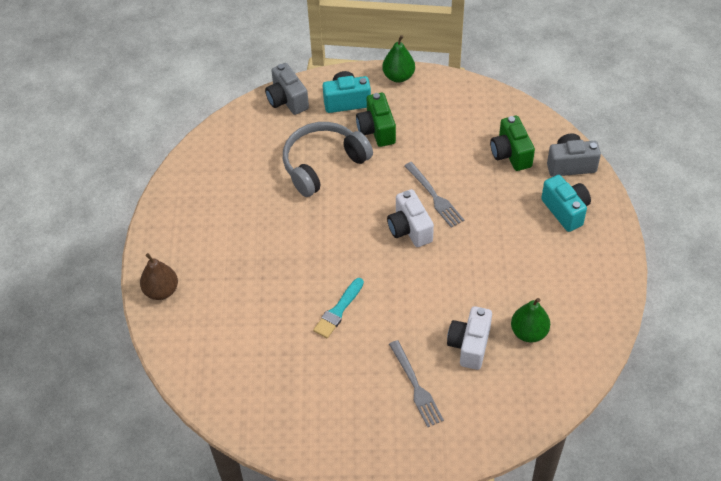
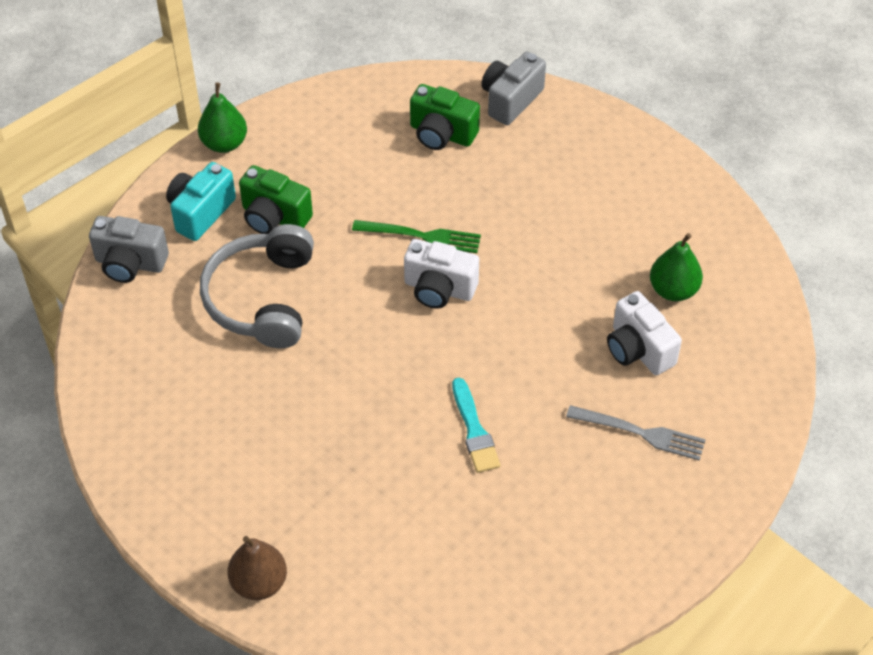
camera: 50 degrees left, 0 degrees up
grey fork [404,162,464,228] -> green fork [352,220,481,253]
turquoise camera [541,175,591,232] -> none

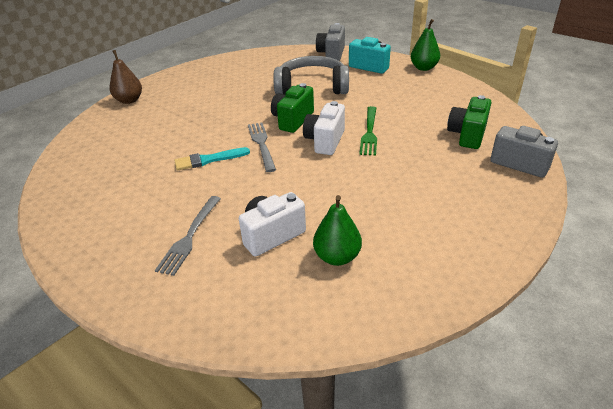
camera: 90 degrees right, 15 degrees down
green camera [239,165,313,234] -> green camera moved to [271,83,314,133]
none -> grey fork [248,122,276,172]

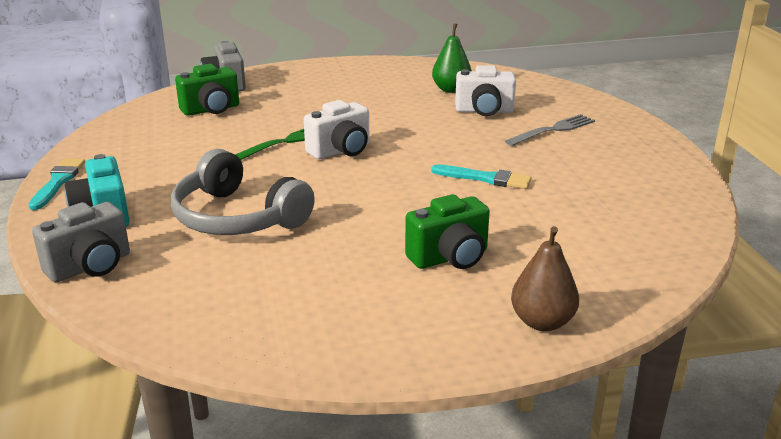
camera: 145 degrees left, 10 degrees down
grey fork [248,122,276,172] -> none
green camera [271,83,314,133] -> green camera moved to [405,194,490,269]
green pear [411,19,440,71] -> turquoise brush [28,158,85,210]

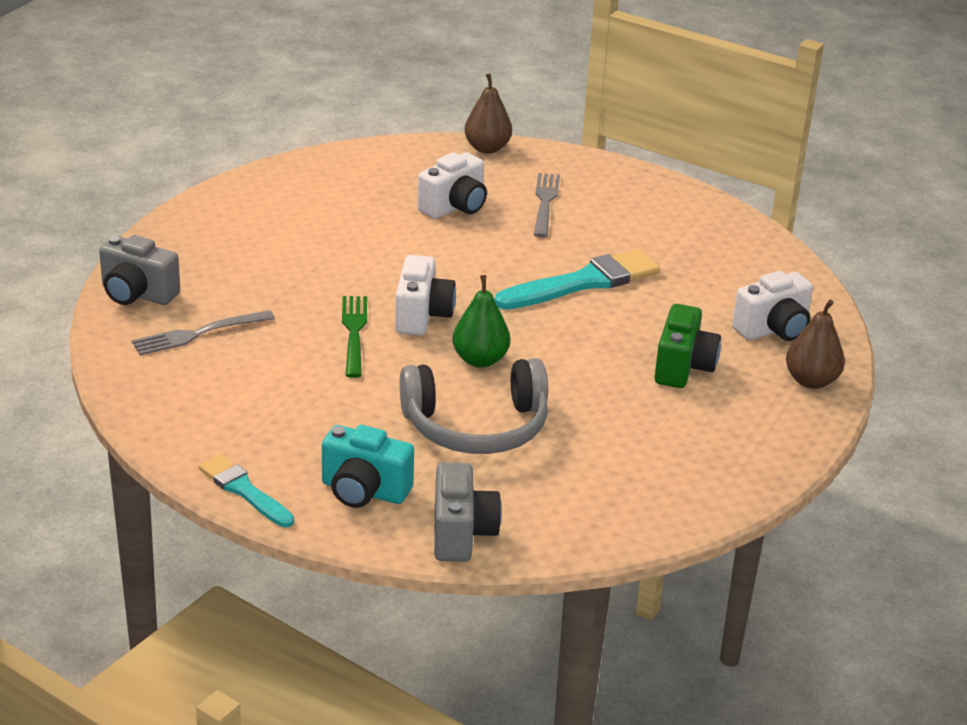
camera: 50 degrees left, 5 degrees up
green camera [175,64,239,116] -> grey fork [132,310,275,355]
turquoise brush [431,164,532,189] -> turquoise brush [494,249,660,310], size x1.65
green pear [432,23,472,93] -> green pear moved to [453,275,510,368]
none -> brown pear [464,73,512,154]
none -> white camera [732,271,813,341]

